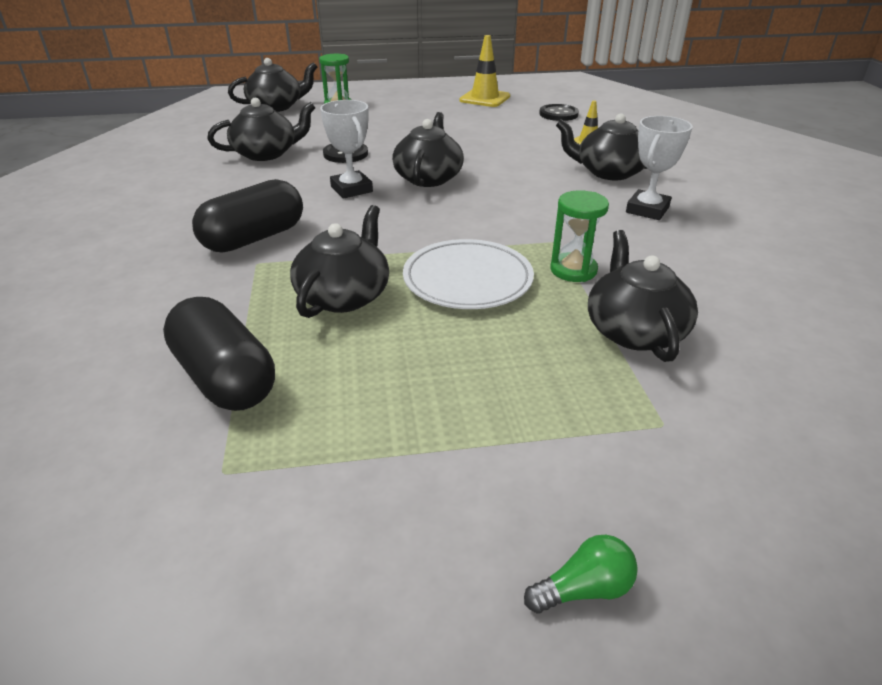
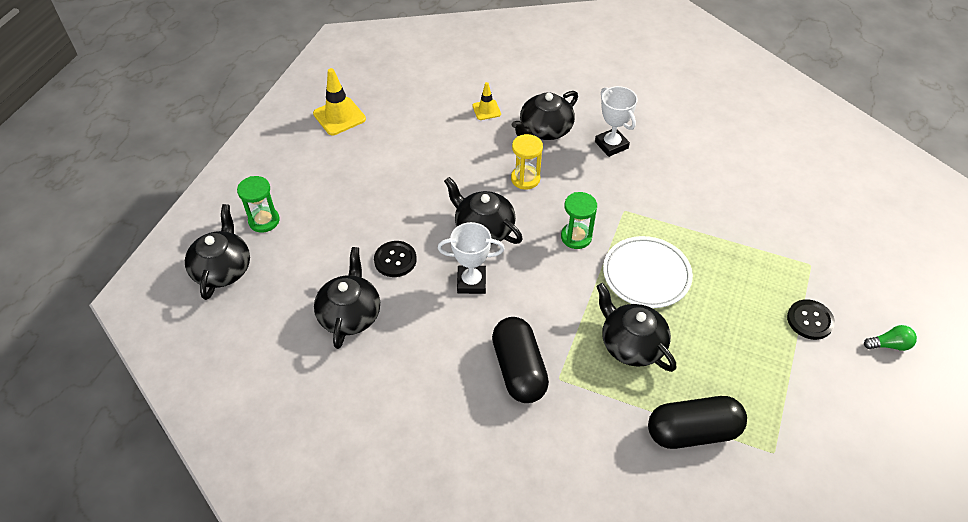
camera: 60 degrees left, 15 degrees up
green light bulb [524,535,638,614] -> green light bulb turned 75 degrees clockwise [864,325,917,351]
black button [539,104,579,121] -> black button moved to [787,299,835,340]
green hourglass [550,190,609,282] -> green hourglass moved to [561,192,597,249]
black teapot [588,230,698,362] -> none
none -> yellow hourglass [511,134,543,190]

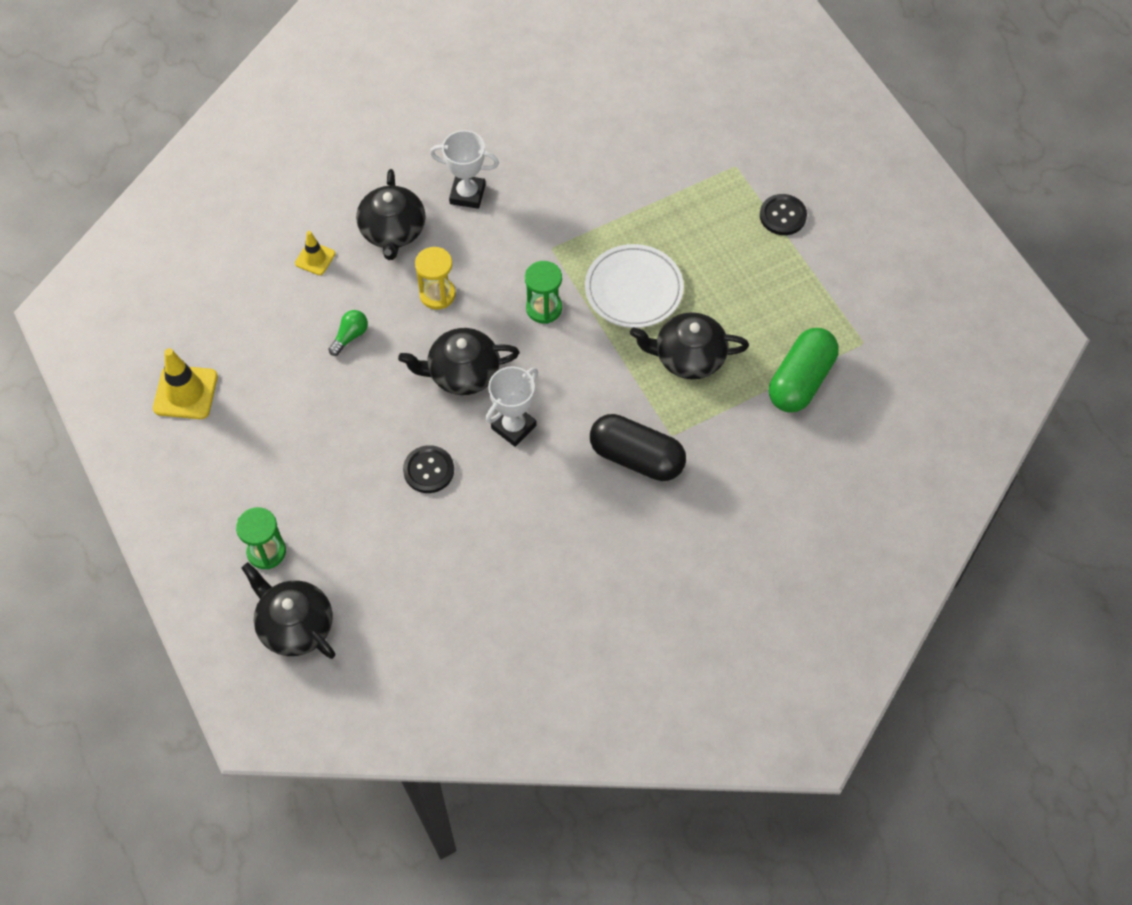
camera: 50 degrees left, 10 degrees up
black teapot [314,247,380,349] -> none
black capsule [648,396,747,449] -> green capsule [769,328,838,413]
green light bulb [864,325,917,351] -> green light bulb moved to [328,310,368,356]

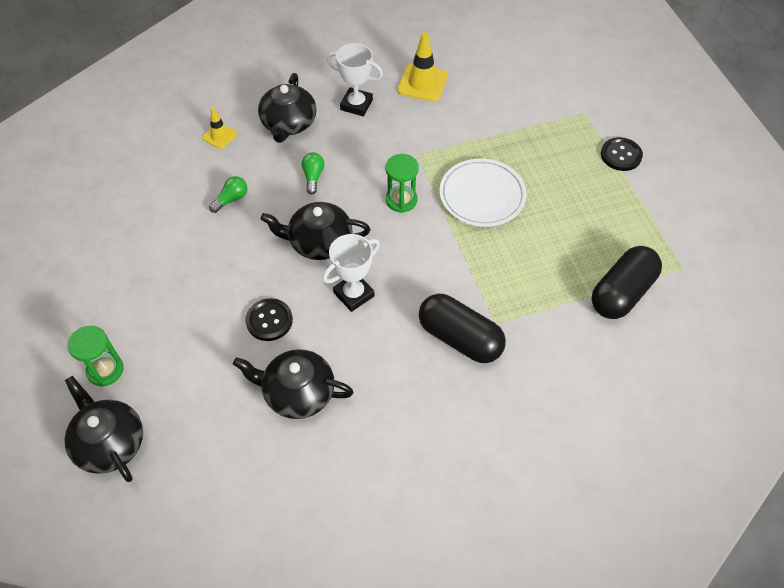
camera: 10 degrees right, 5 degrees down
yellow traffic cone [153,348,218,419] -> yellow traffic cone moved to [398,32,448,102]
yellow hourglass [415,247,456,310] -> green light bulb [301,152,324,195]
black teapot [630,312,749,379] -> black teapot moved to [233,349,353,419]
green capsule [769,328,838,413] -> black capsule [591,246,662,319]

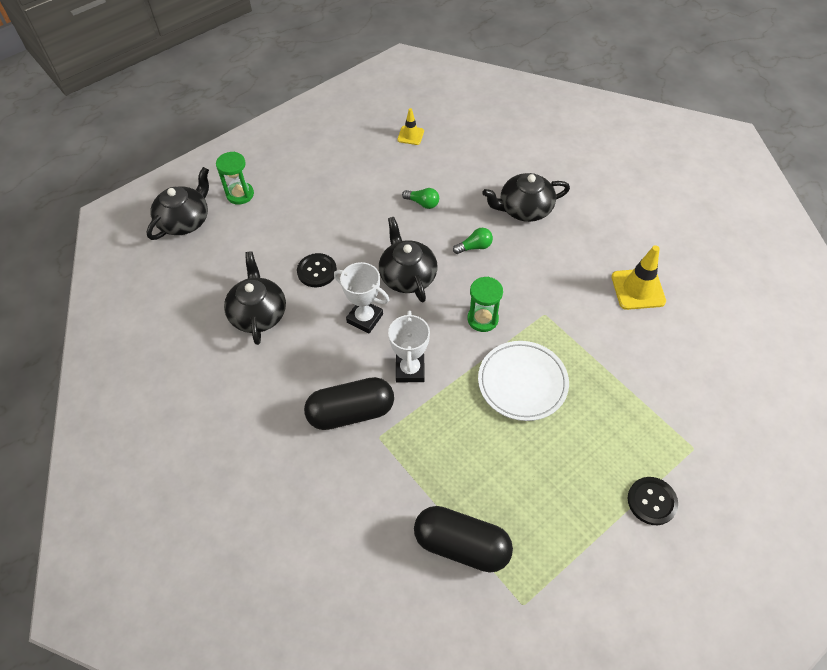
camera: 70 degrees right, 0 degrees up
yellow traffic cone [202,107,237,149] -> yellow traffic cone moved to [397,108,424,145]
white trophy [327,43,383,116] -> white trophy moved to [388,311,430,382]
black capsule [419,294,506,363] -> black capsule turned 60 degrees clockwise [304,377,394,430]

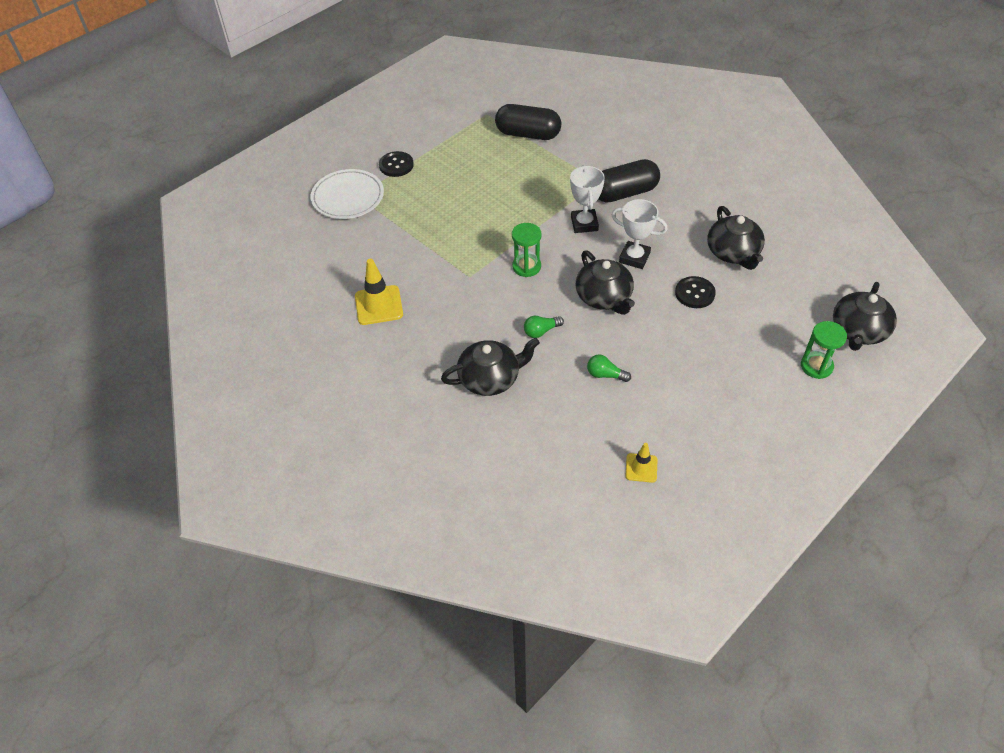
camera: 175 degrees right, 5 degrees down
white plate [478,341,569,421] -> white plate moved to [310,169,384,219]

